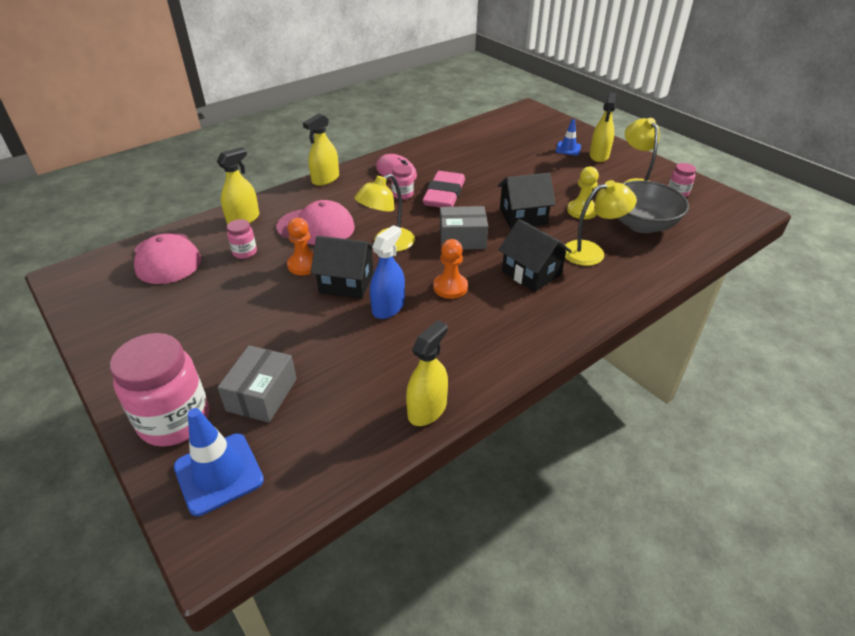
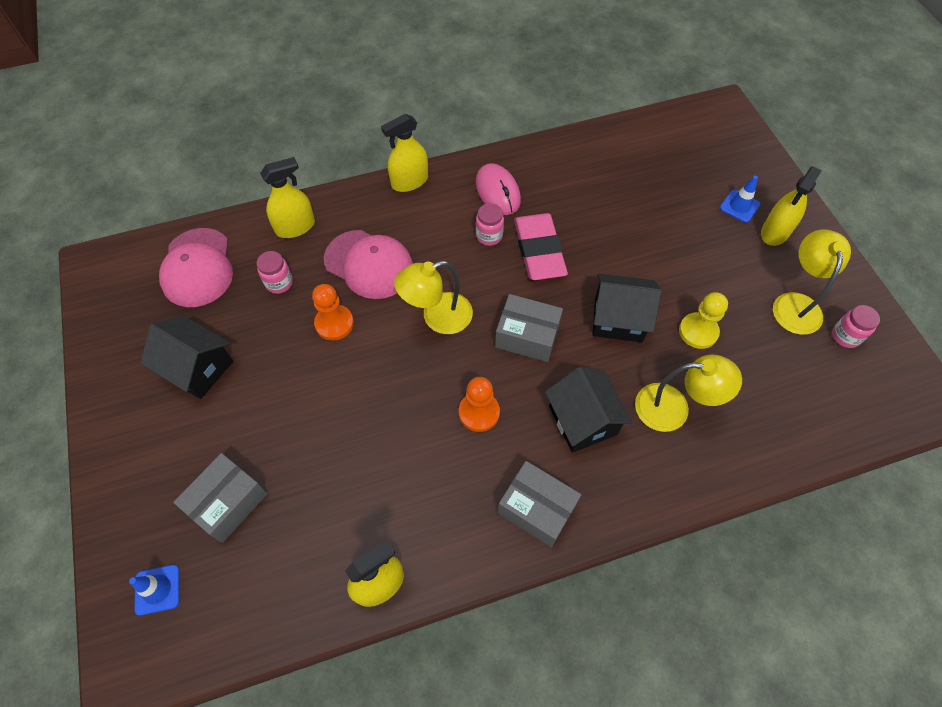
camera: 20 degrees right, 20 degrees up
pink jar [110,333,209,447] -> none
blue traffic cone [174,408,264,516] -> blue traffic cone [129,565,180,615], size x0.59
black house [311,236,373,299] -> black house moved to [140,316,233,399]
blue spray bottle [370,225,405,319] -> none
pink eraser [423,171,465,208] -> pink eraser turned 45 degrees counterclockwise [514,213,568,280]
grey bowl [618,180,689,233] -> none
none -> grey box [498,461,581,547]

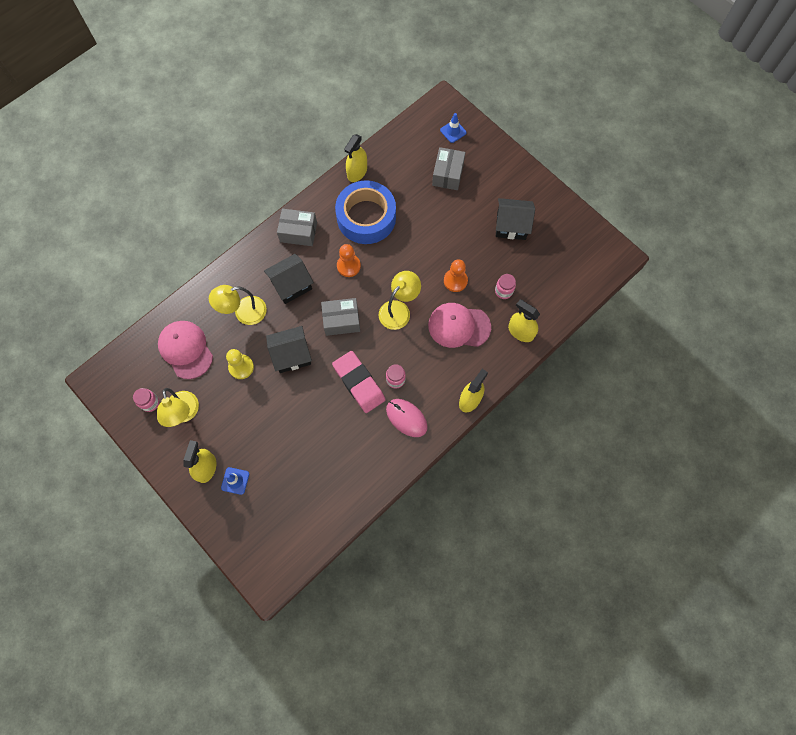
camera: 155 degrees right, 10 degrees up
pink cap [159,228,233,307] -> pink cap moved to [158,321,213,379]
yellow spray bottle [260,157,315,238] -> yellow spray bottle turned 90 degrees clockwise [508,299,540,342]
black house [545,367,633,453] -> black house turned 75 degrees counterclockwise [264,254,314,304]
none -> blue tape [335,180,396,244]

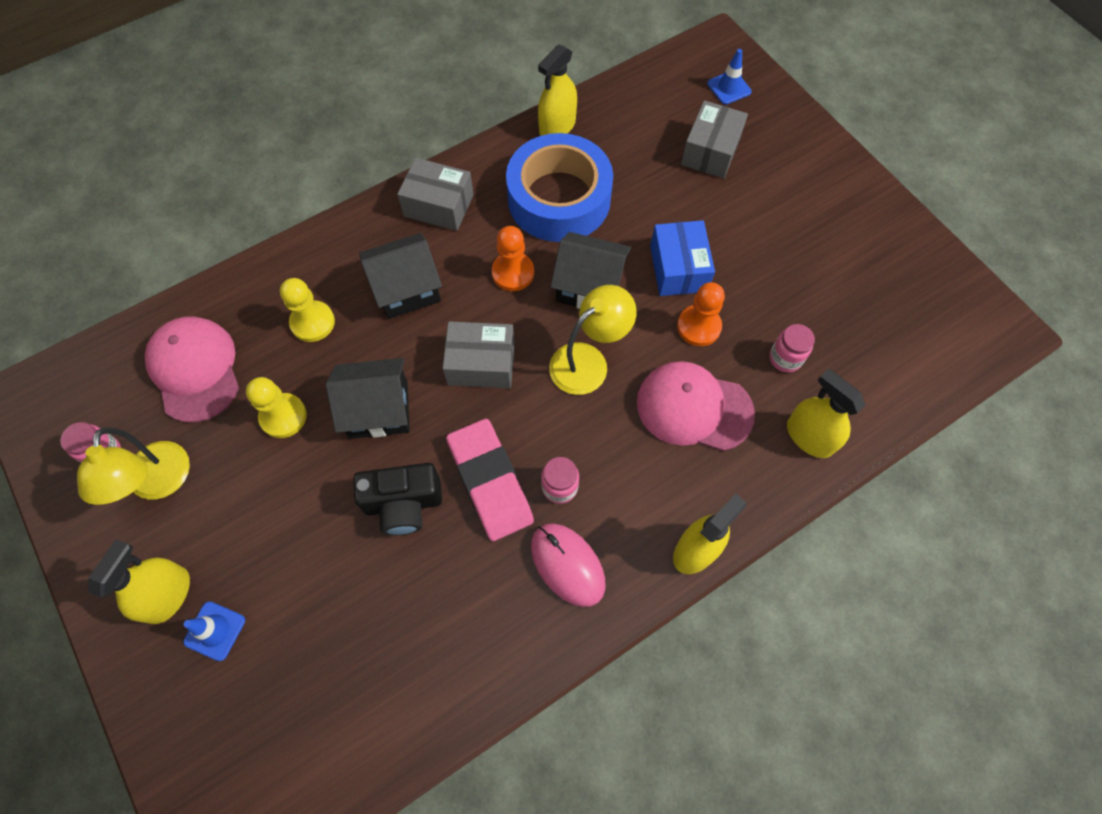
camera: 10 degrees right, 5 degrees down
yellow lamp [209,285,267,325] -> yellow pawn [280,278,335,342]
black house [496,198,535,240] -> black house moved to [550,232,631,309]
none -> black camera [354,463,442,535]
none -> blue box [650,220,715,296]

